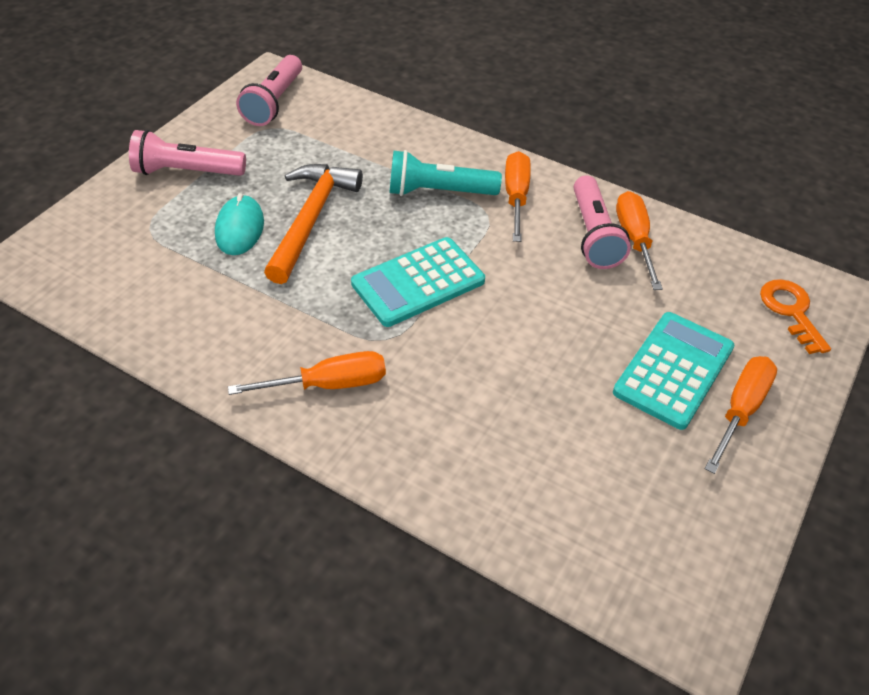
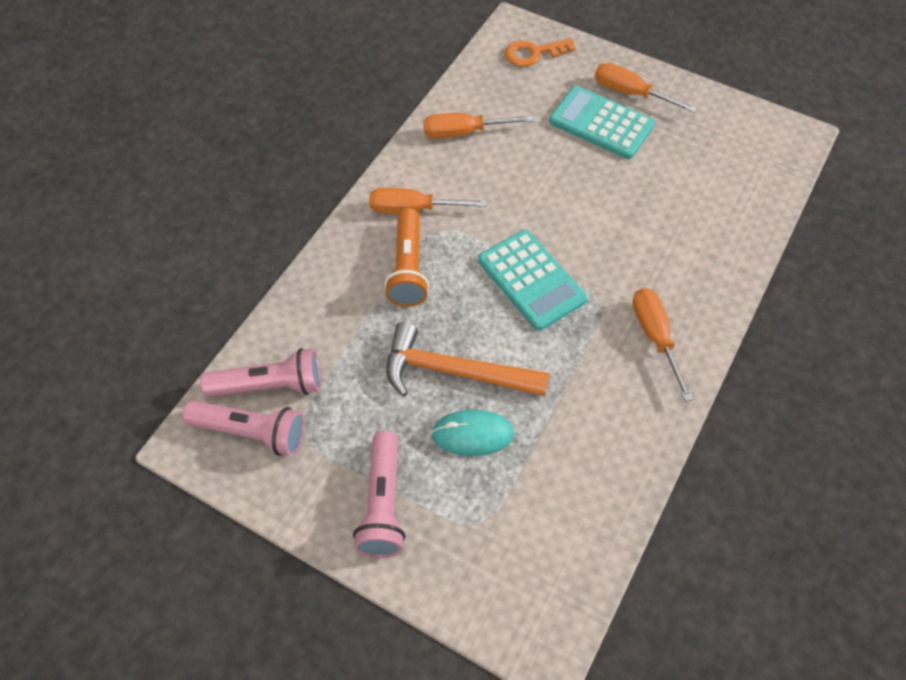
camera: 90 degrees left, 10 degrees up
turquoise flashlight [390,150,502,196] -> orange flashlight [384,208,429,307]
pink flashlight [574,175,631,269] -> pink flashlight moved to [200,348,321,397]

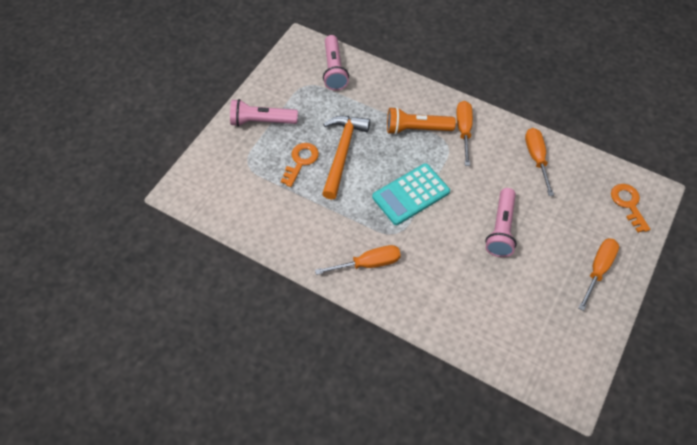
camera: 90 degrees right, 0 degrees up
pink flashlight [182,400,305,456] -> pink flashlight moved to [485,188,517,257]
turquoise mouse [431,409,514,456] -> orange key [281,143,319,187]
turquoise calculator [549,86,655,159] -> none

